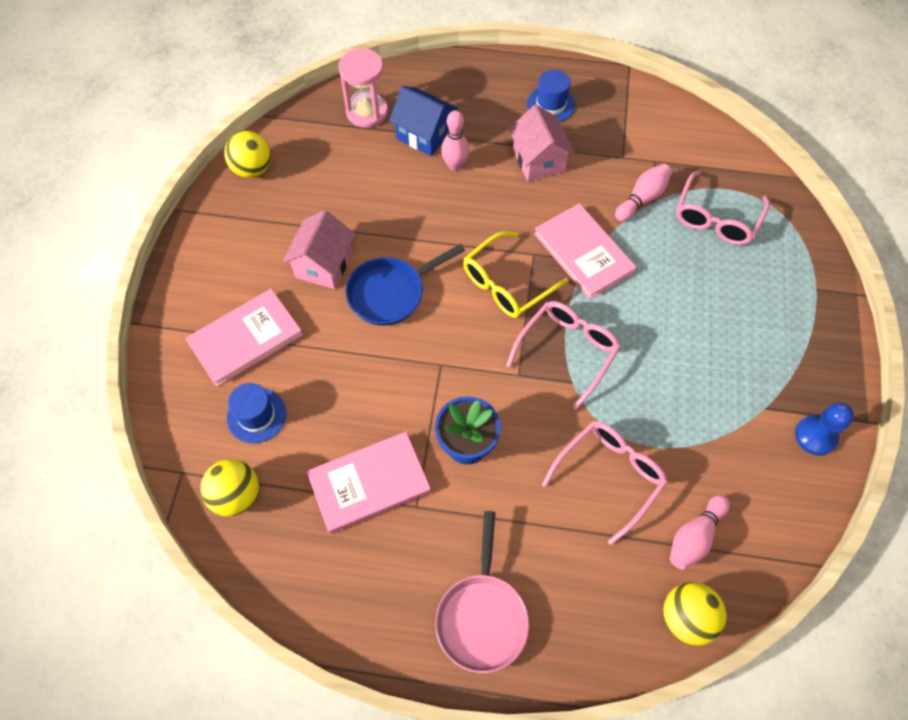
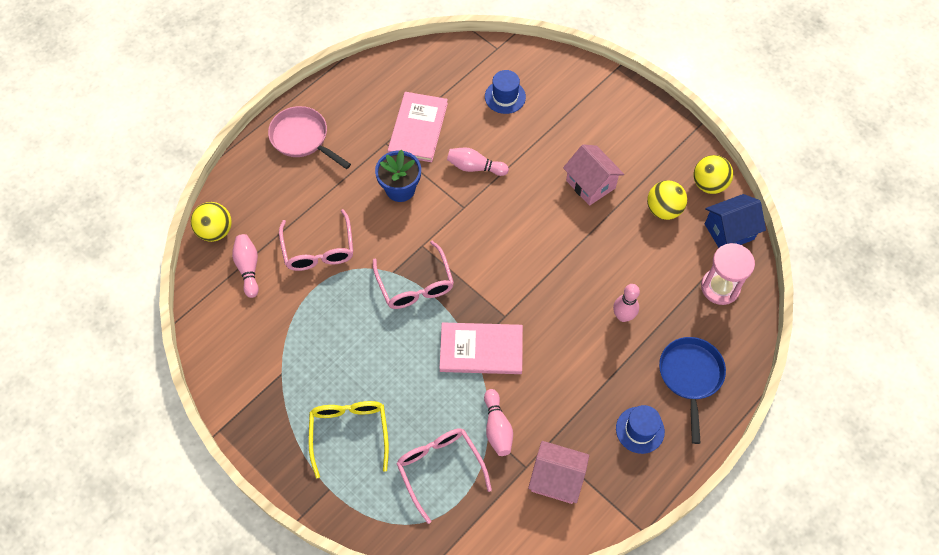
camera: 125 degrees right, 0 degrees up
pink book [185,289,303,387] -> none
yellow ball [200,459,259,516] -> yellow ball moved to [647,180,687,220]
blue pan [345,244,465,326] -> blue pan moved to [659,337,726,444]
blue house [389,86,458,156] -> blue house moved to [705,194,766,248]
yellow glasses [463,231,569,318] -> yellow glasses moved to [309,401,389,478]
pink house [509,105,575,181] -> pink house moved to [528,441,589,504]
blue pawn [795,403,854,456] -> none
none -> pink bowling pin [447,148,509,176]

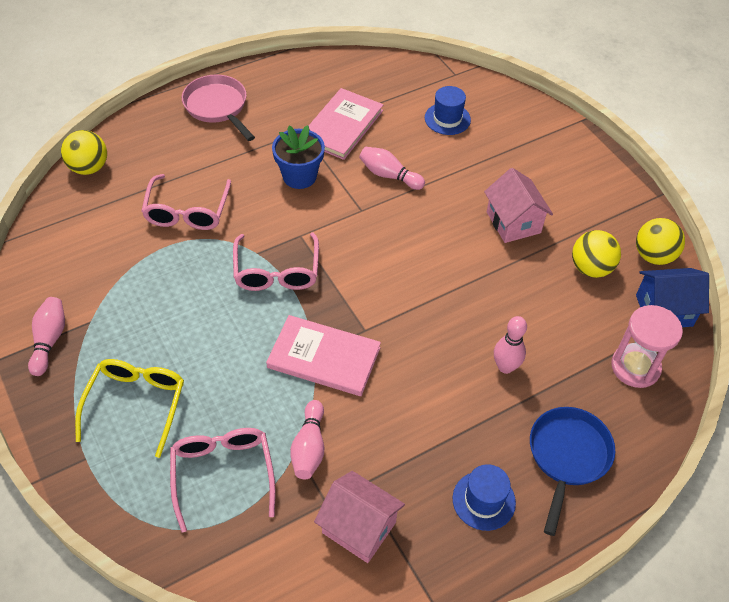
camera: 15 degrees right, 10 degrees down
pink bowling pin [232,234,259,298] -> pink bowling pin moved to [28,297,65,376]

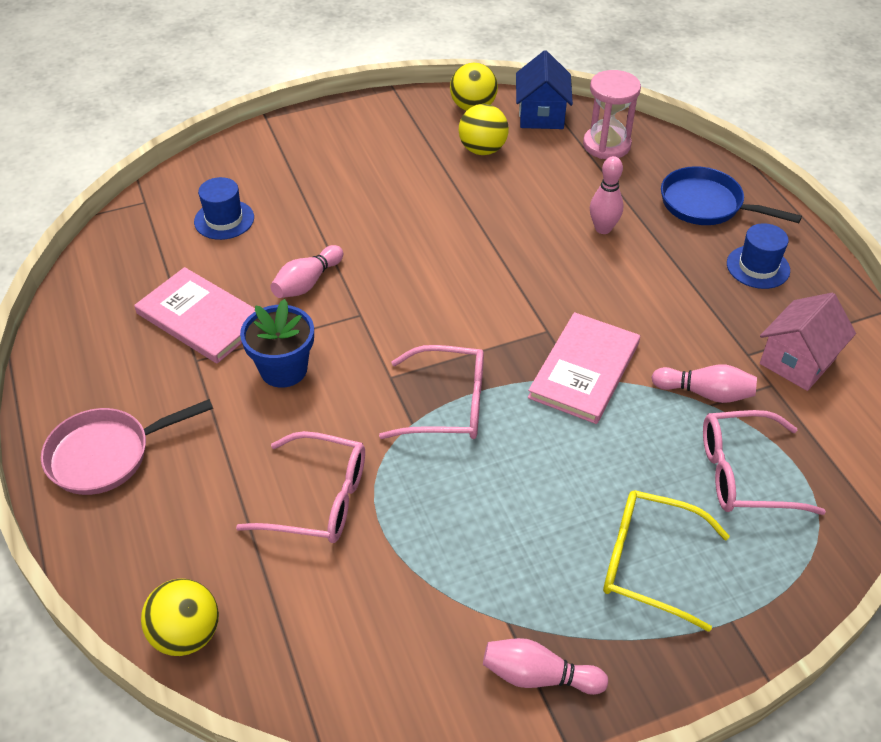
camera: 80 degrees left, 5 degrees down
pink house [484,168,553,243] -> none

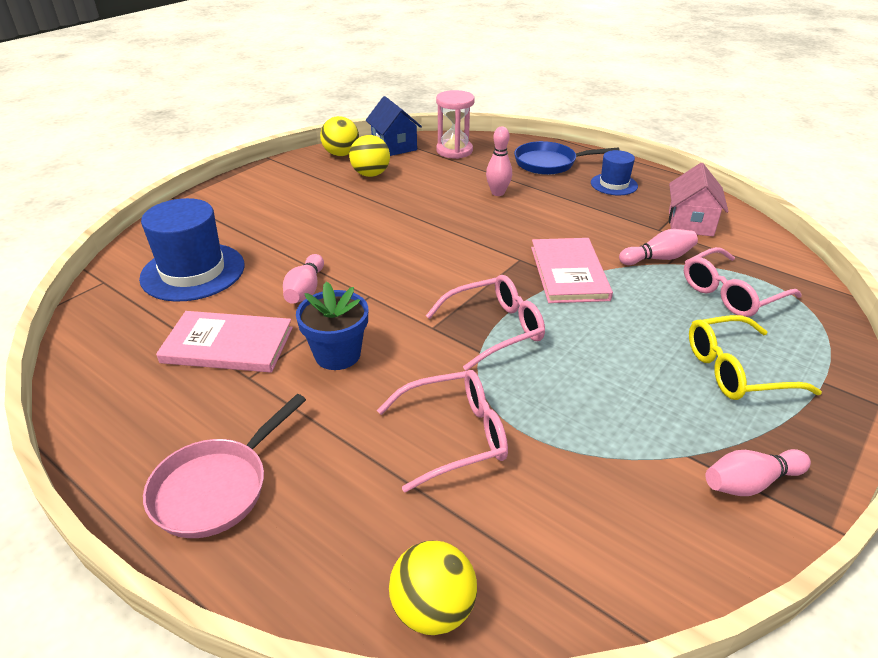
camera: 30 degrees left, 10 degrees down
blue hat [194,177,254,240] -> blue hat [139,198,245,302], size x1.78

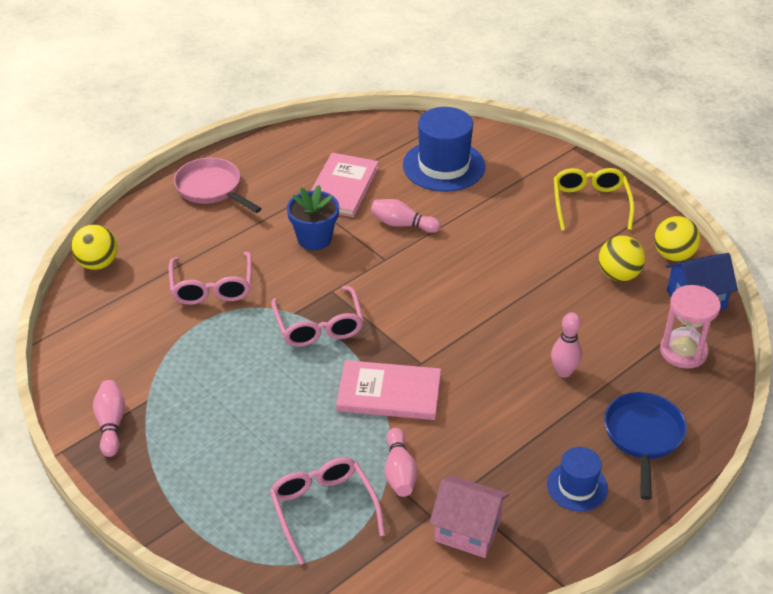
camera: 100 degrees right, 5 degrees up
yellow glasses [689,315,822,400] -> yellow glasses moved to [554,168,634,231]

